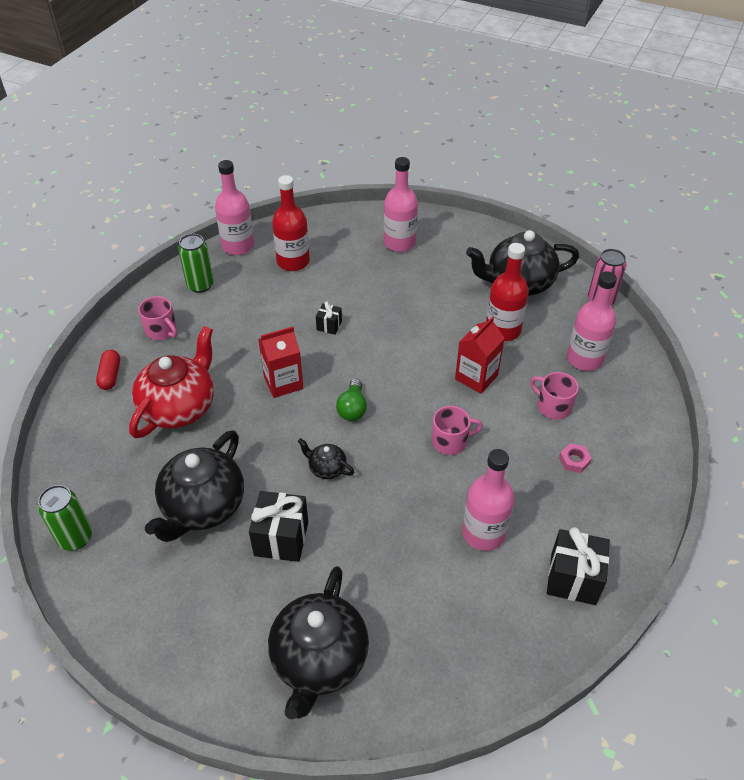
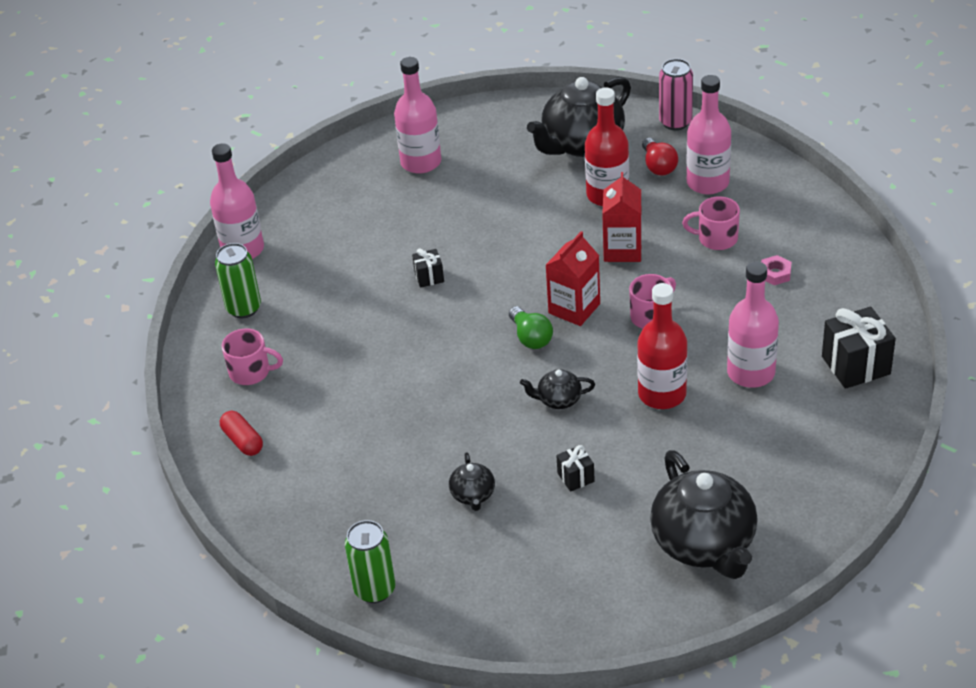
camera: 30 degrees left, 5 degrees down
red teapot [129,326,214,438] -> none
black teapot [145,430,244,542] -> black teapot [449,452,495,511], size x0.46
black gift [249,491,308,562] -> black gift [556,445,595,492], size x0.53
red carton [258,326,303,398] -> red carton moved to [546,231,600,326]
red bottle [272,175,310,271] -> red bottle moved to [637,283,688,409]
none -> red light bulb [642,138,678,176]

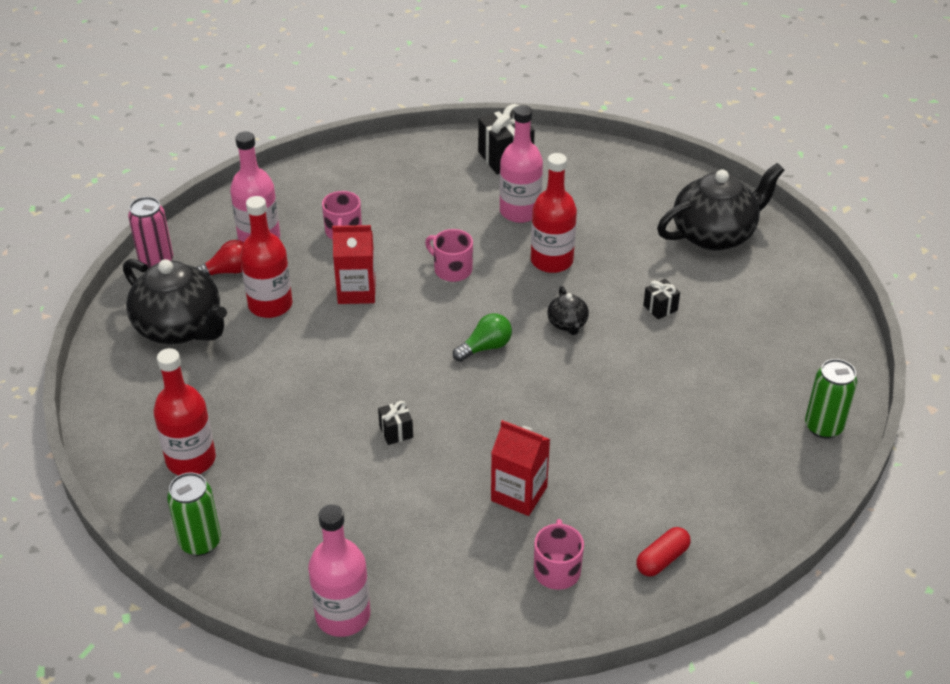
camera: 100 degrees left, 0 degrees up
green can [215,243,261,318] -> green can moved to [167,473,221,556]
pink bottle [394,57,441,174] -> red bottle [153,348,216,475]
black teapot [449,452,495,511] -> none
red carton [546,231,600,326] -> red carton moved to [491,420,550,516]
pink nut [761,255,791,285] -> none

